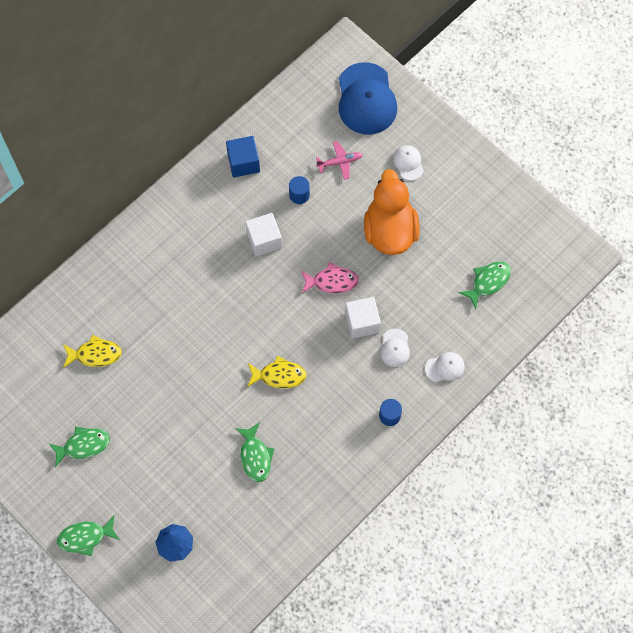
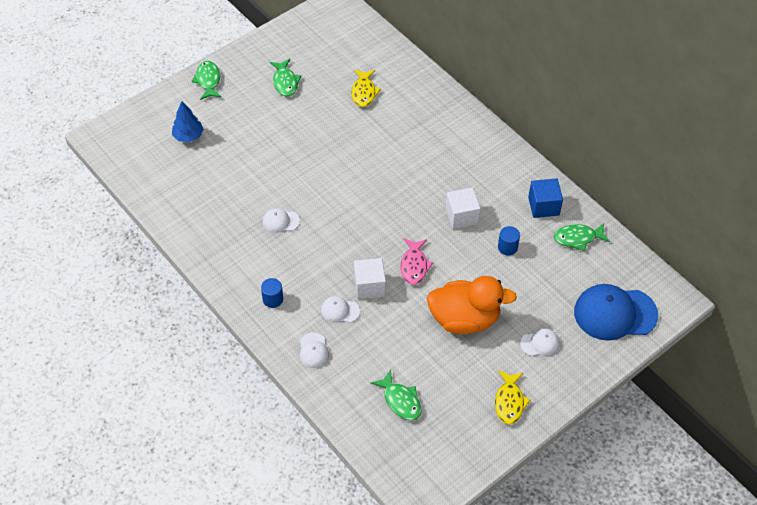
camera: 95 degrees right, 15 degrees down
green fish [235,422,274,482] -> green fish moved to [554,223,610,251]
yellow fish [247,355,306,388] -> yellow fish moved to [495,370,530,424]
pink plane [316,141,363,180] -> none
none -> white cap [263,208,300,233]

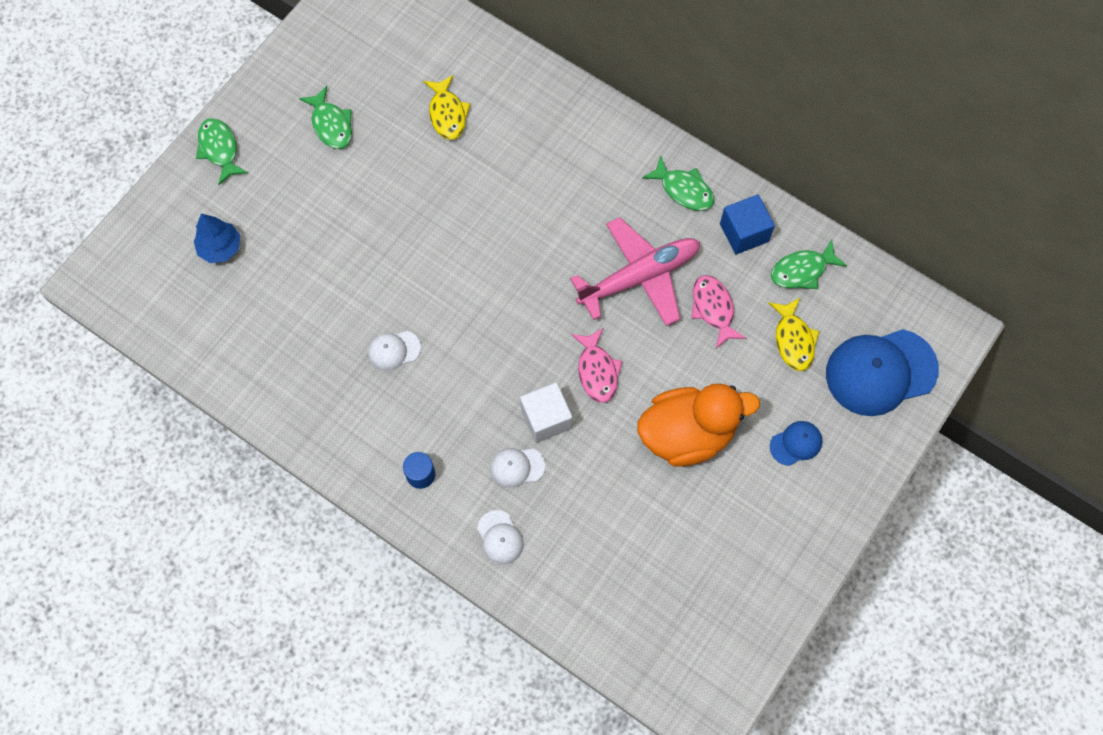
camera: 15 degrees left, 15 degrees up
green fish [371,370,422,420] -> green fish moved to [642,155,714,211]
white cube [445,188,481,229] -> pink plane [570,217,700,326]
yellow fish [495,370,530,424] -> yellow fish moved to [768,298,820,371]
blue cylinder [498,226,520,255] -> pink fish [691,275,746,348]
white cap [520,328,560,356] -> blue cap [770,421,822,466]

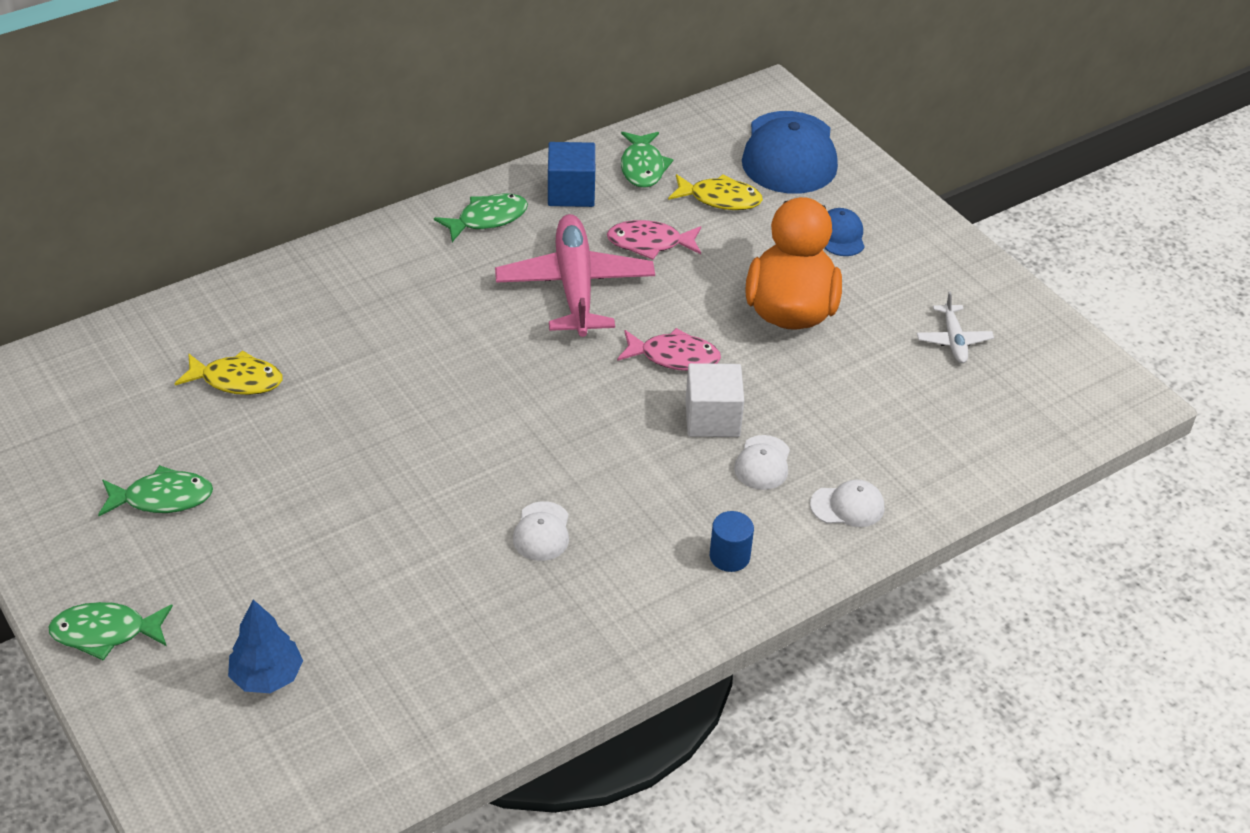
camera: 70 degrees left, 25 degrees down
none -> white plane [917,292,994,363]

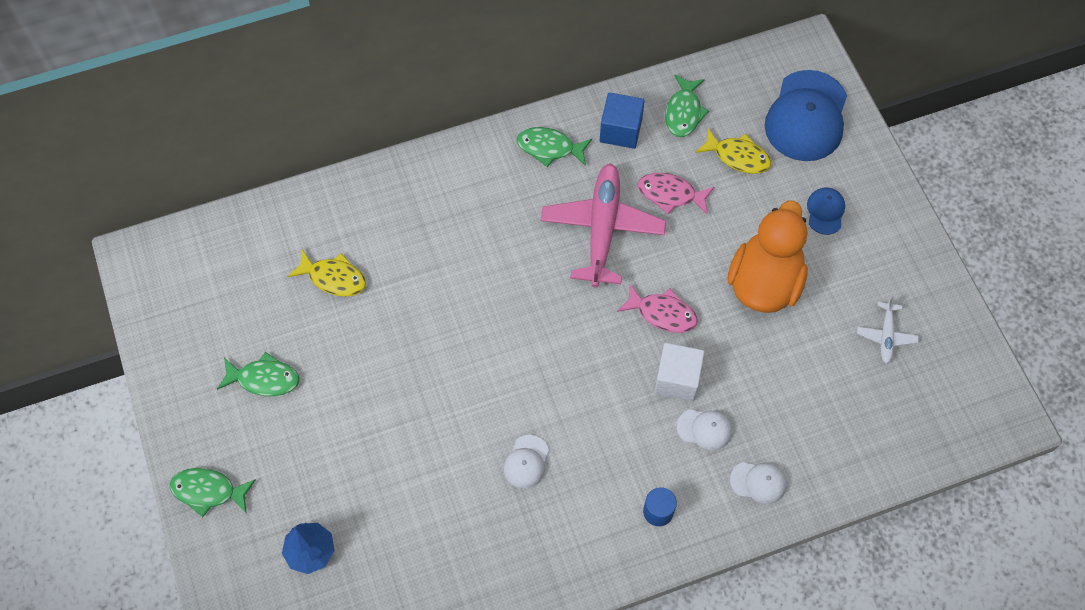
camera: 15 degrees right, 20 degrees up
green fish [434,193,528,242] -> green fish turned 150 degrees counterclockwise [517,127,592,167]
white cap [734,435,790,490] -> white cap turned 105 degrees counterclockwise [677,409,732,451]

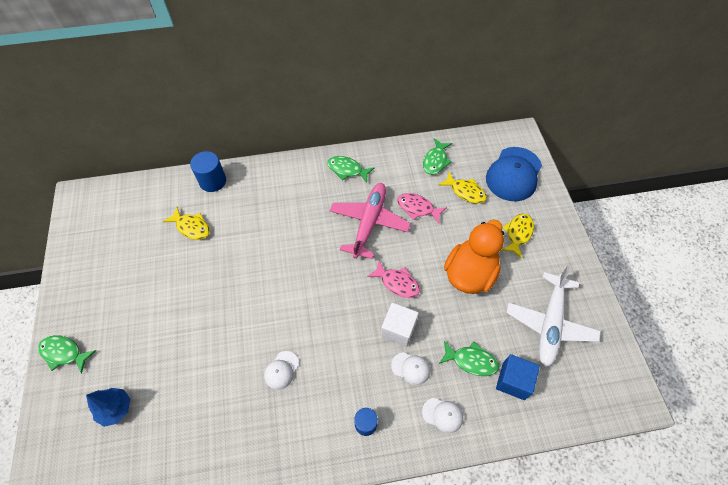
camera: 10 degrees right, 5 degrees down
green fish [217,352,299,396] -> green fish moved to [439,341,499,376]
blue cube [600,92,645,149] -> blue cube moved to [496,354,540,400]
blue cap [807,187,845,235] -> yellow fish [501,214,534,258]
white plane [857,296,919,364] -> white plane [506,266,601,367], size x2.12
none -> blue cylinder [190,151,226,192]

